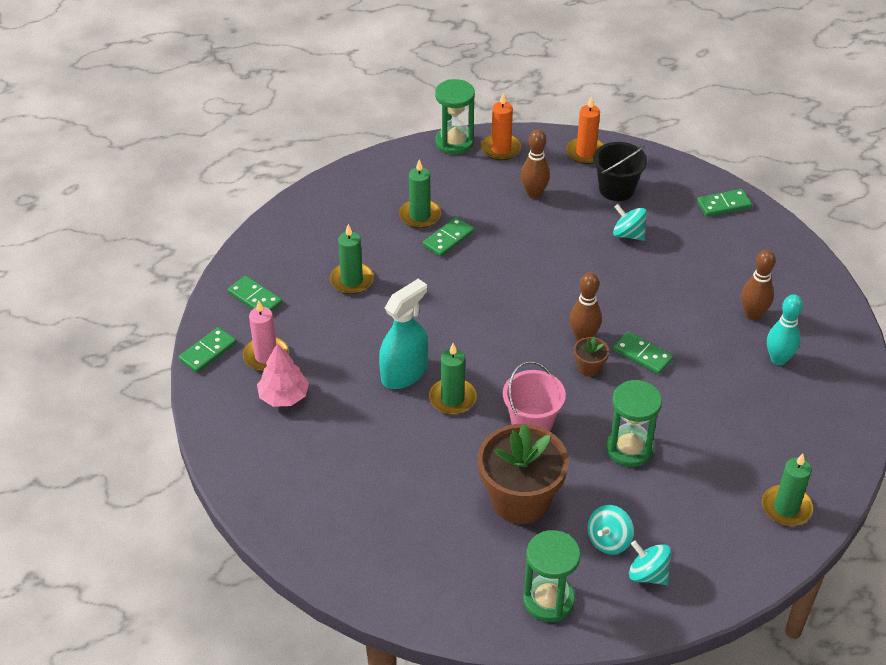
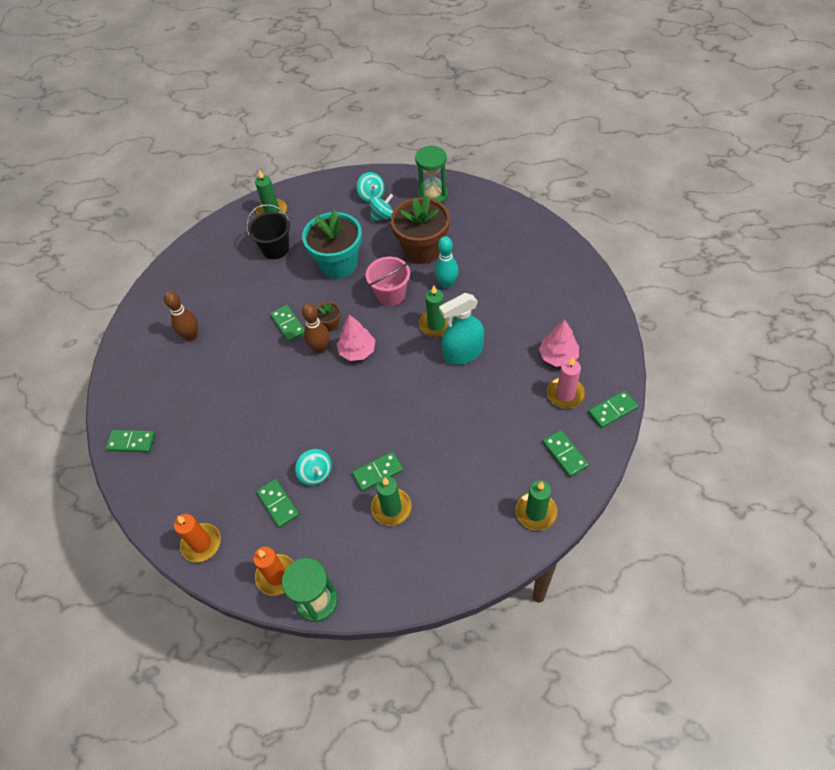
camera: 155 degrees left, 10 degrees up
green candle [330,224,374,294] -> green candle moved to [516,480,557,530]
brown bowling pin [521,129,550,199] -> green domino [256,479,299,528]
black bucket [593,142,647,201] -> black bucket moved to [246,204,290,259]
green hourglass [606,380,662,467] -> turquoise flower pot [302,210,362,279]
turquoise spinning top [613,204,647,241] -> turquoise spinning top moved to [295,449,332,486]
turquoise bowling pin [767,294,803,366] -> turquoise bowling pin moved to [434,236,459,289]
none -> pink tree [337,315,375,361]

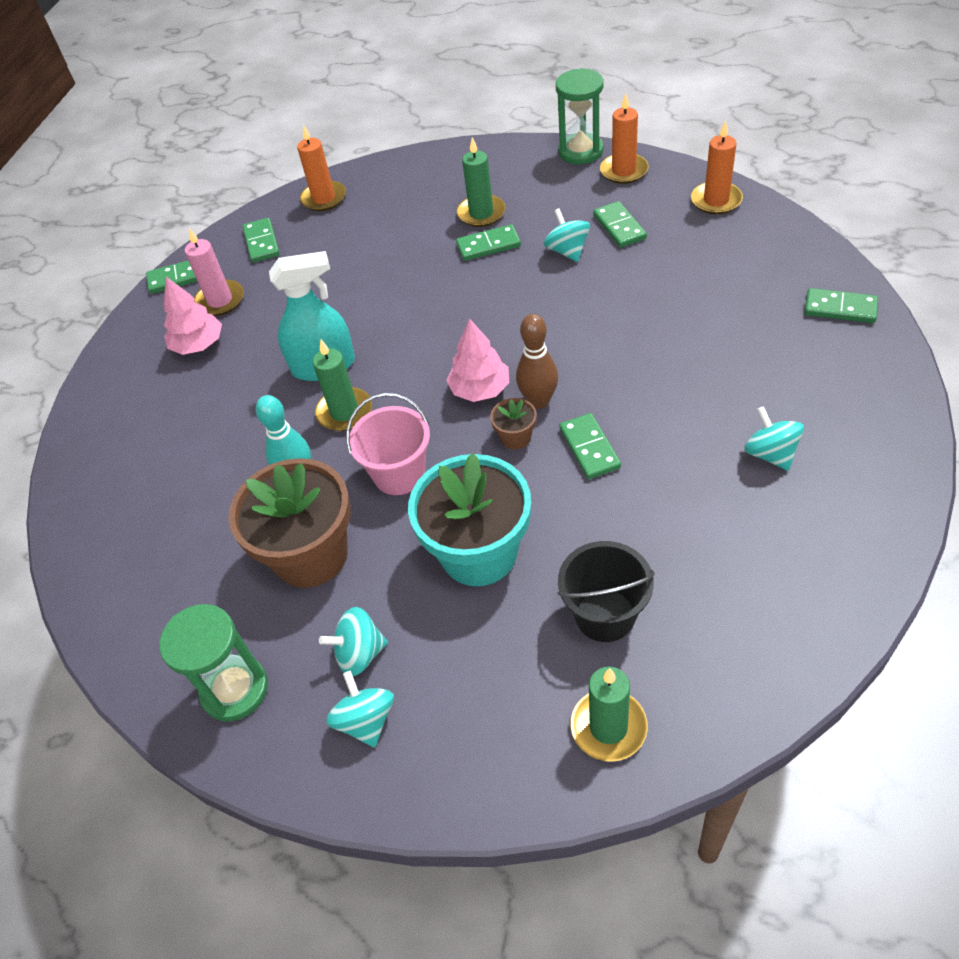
camera: 165 degrees left, 5 degrees down
brown bowling pin [164,291,198,341] -> turquoise spinning top [744,406,804,471]
green candle [516,480,557,530] -> orange candle [297,125,346,211]

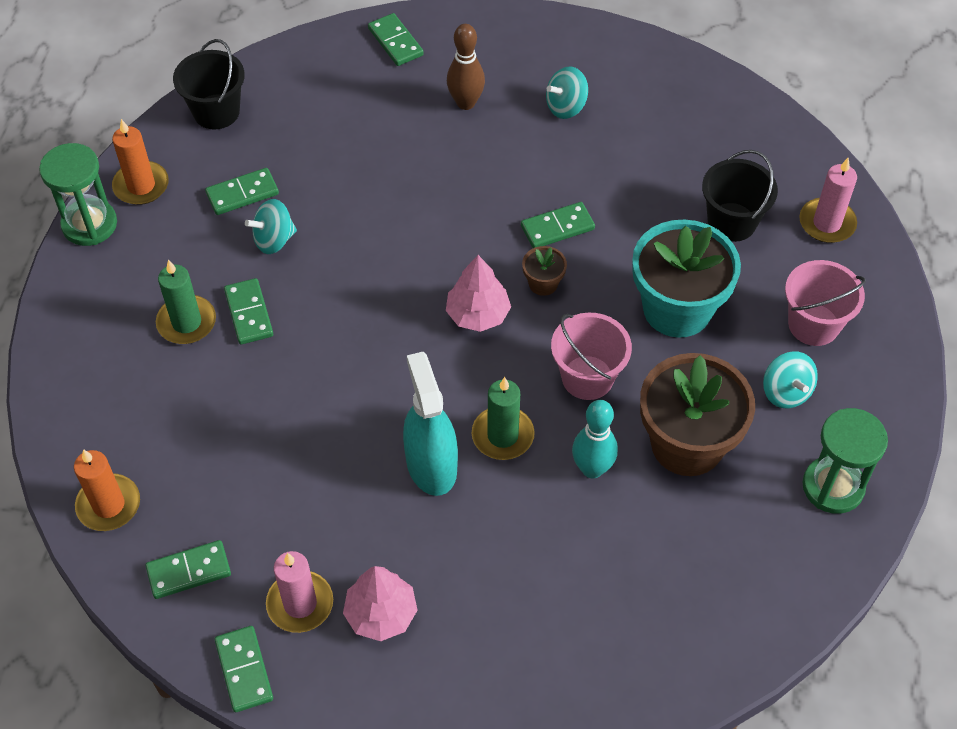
camera: 100 degrees left, 5 degrees up
turquoise spinning top [326,671,394,747] -> none
brown bowling pin [516,314,558,409] -> brown bowling pin moved to [447,24,485,110]
green candle [571,666,648,762] -> pink candle [799,158,857,243]
orange candle [691,121,743,214] -> black bucket [173,39,245,129]
green domino [805,288,878,323] -> green domino turned 45 degrees counterclockwise [368,13,424,66]
none -> pink bucket [785,260,866,346]

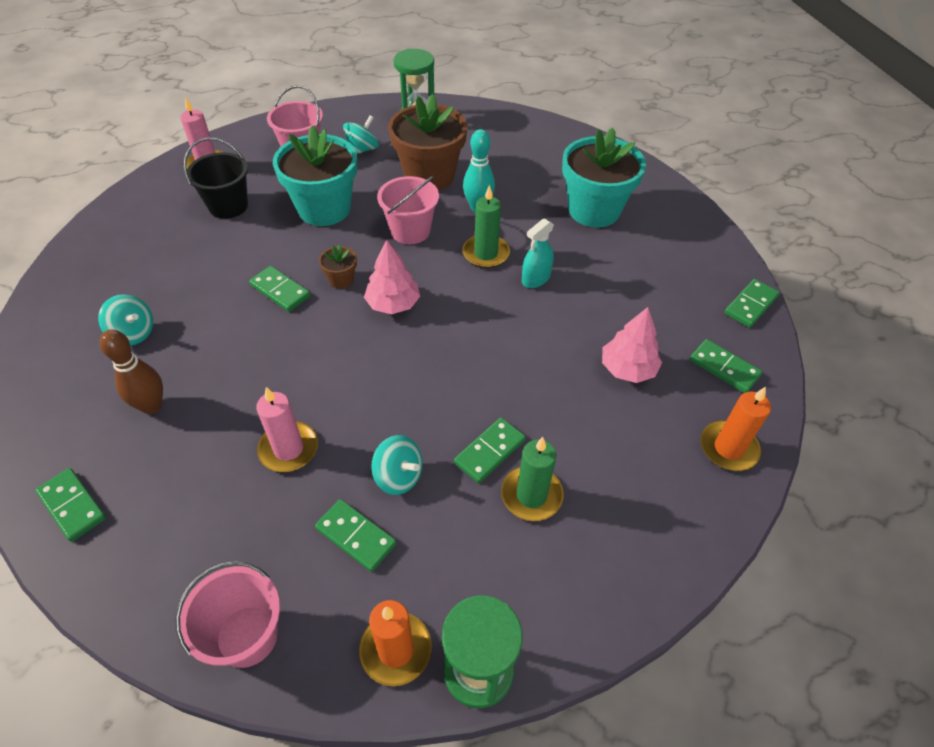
camera: 120 degrees left, 5 degrees down
black bucket [173,39,245,129] -> pink bucket [175,561,280,668]
pink candle [266,551,333,633] -> pink candle moved to [256,387,318,472]
pink tree [343,566,418,641] -> pink tree moved to [602,307,662,383]
green domino [368,13,424,66] -> green domino turned 75 degrees counterclockwise [35,468,106,542]
turquoise spray bottle [403,352,458,496] -> turquoise spray bottle [522,218,554,288], size x0.61
none -> turquoise flower pot [562,127,646,228]

